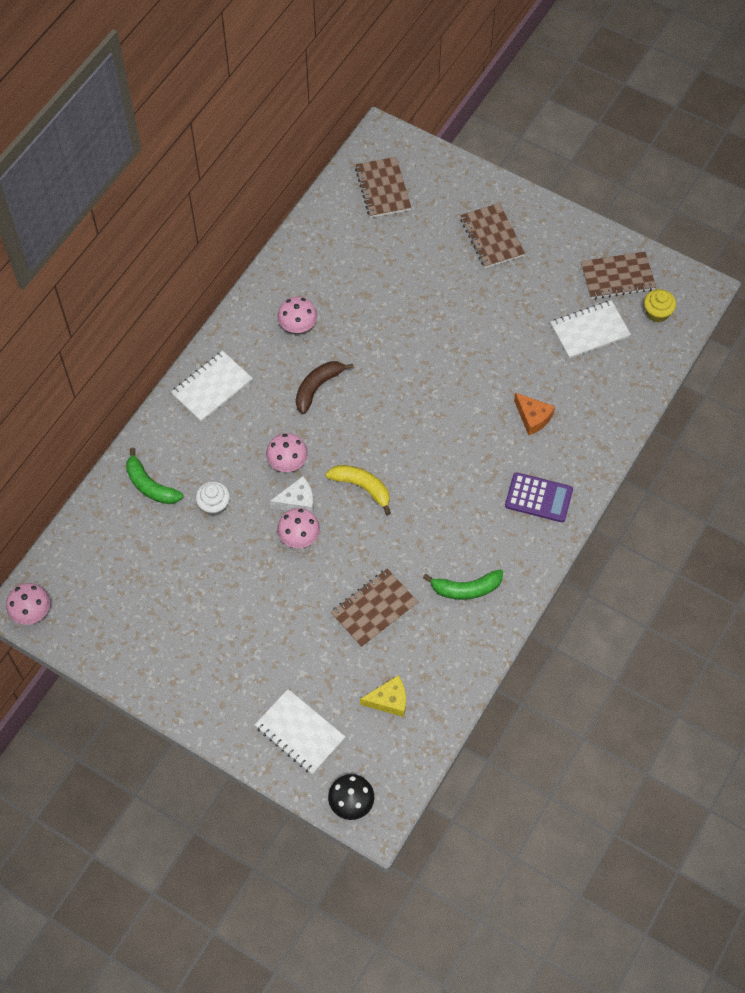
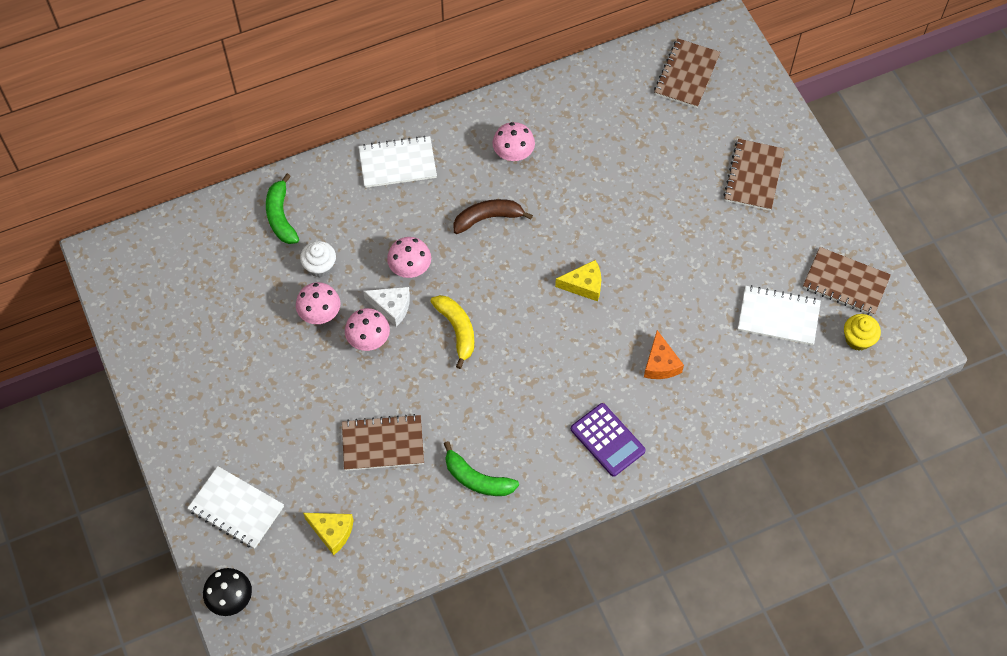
camera: 35 degrees right, 0 degrees up
pink mushroom [6,583,50,625] -> pink mushroom moved to [296,282,340,324]
white notebook [255,689,345,774] -> white notebook turned 45 degrees counterclockwise [187,466,284,549]
none -> yellow cheese [555,260,601,301]

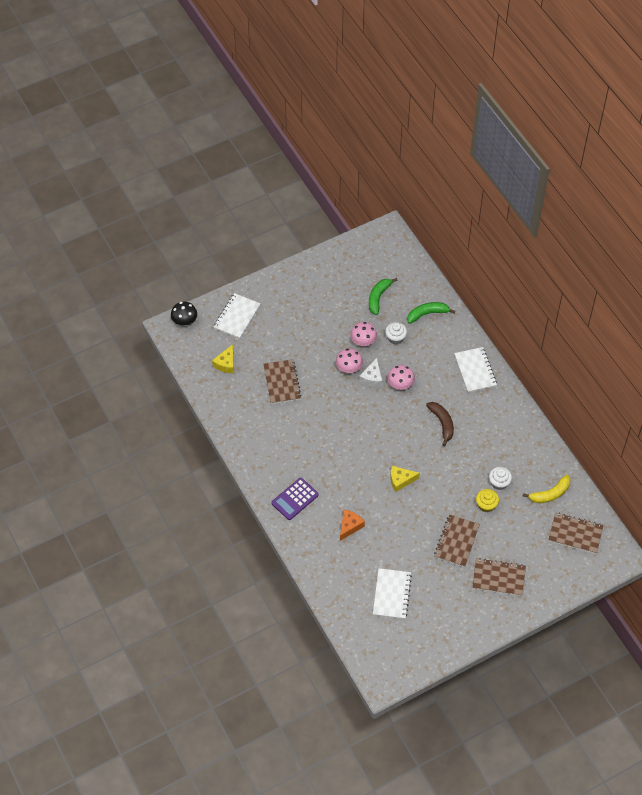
camera: 85 degrees right, 5 degrees down
yellow banana [430,295,474,369] -> yellow banana moved to [523,474,571,503]
green banana [444,441,519,496] -> green banana moved to [369,278,398,315]
pink mushroom [493,122,535,161] -> none
yellow cheese [555,260,601,301] -> yellow cheese turned 90 degrees clockwise [391,466,420,492]
orange cheese [644,330,684,379] -> orange cheese turned 135 degrees clockwise [340,510,365,541]
brown notebook [803,247,891,316] -> brown notebook moved to [434,514,480,567]
yellow cupcake [844,314,881,351] -> yellow cupcake moved to [476,489,499,512]
none -> white cupcake [489,467,512,490]

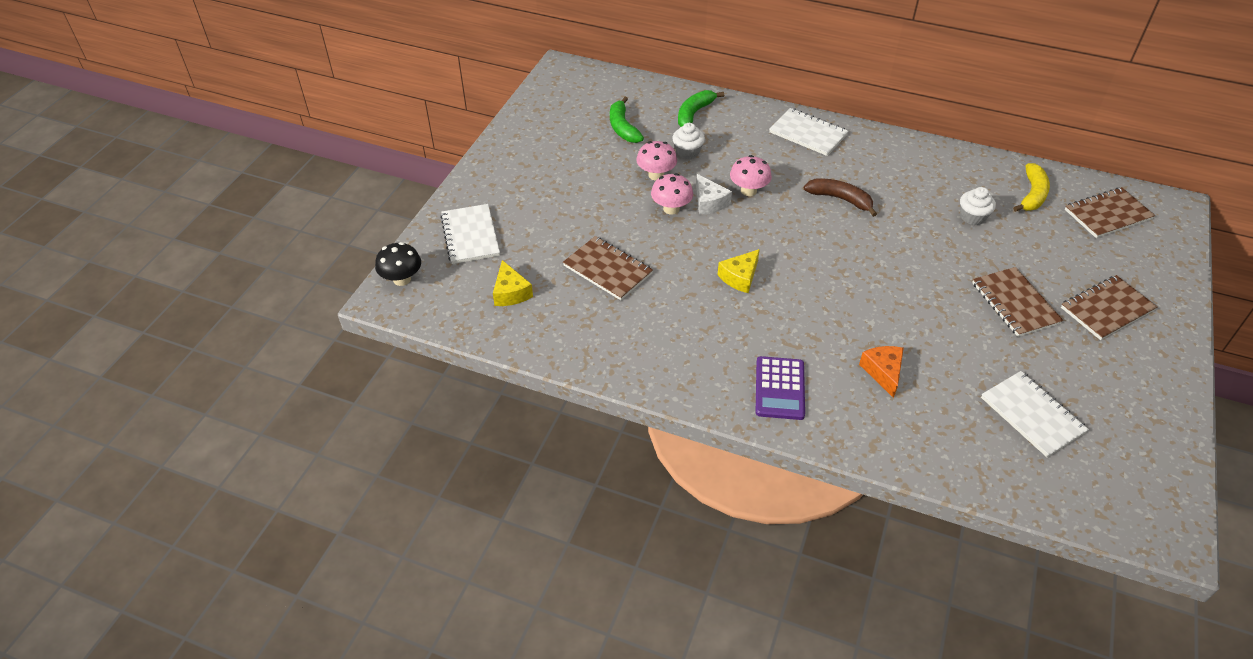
camera: 40 degrees left, 10 degrees down
yellow cheese [391,466,420,492] -> yellow cheese moved to [717,249,760,293]
yellow cupcake [476,489,499,512] -> none

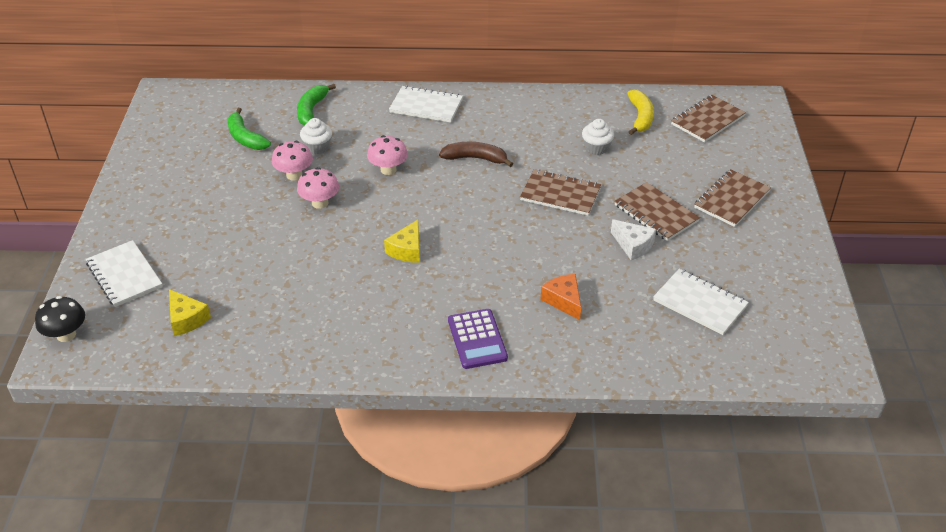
camera: 20 degrees left, 5 degrees down
brown notebook [563,236,653,300] -> brown notebook moved to [520,169,601,216]
white cheese [696,174,732,215] -> white cheese moved to [611,219,656,260]

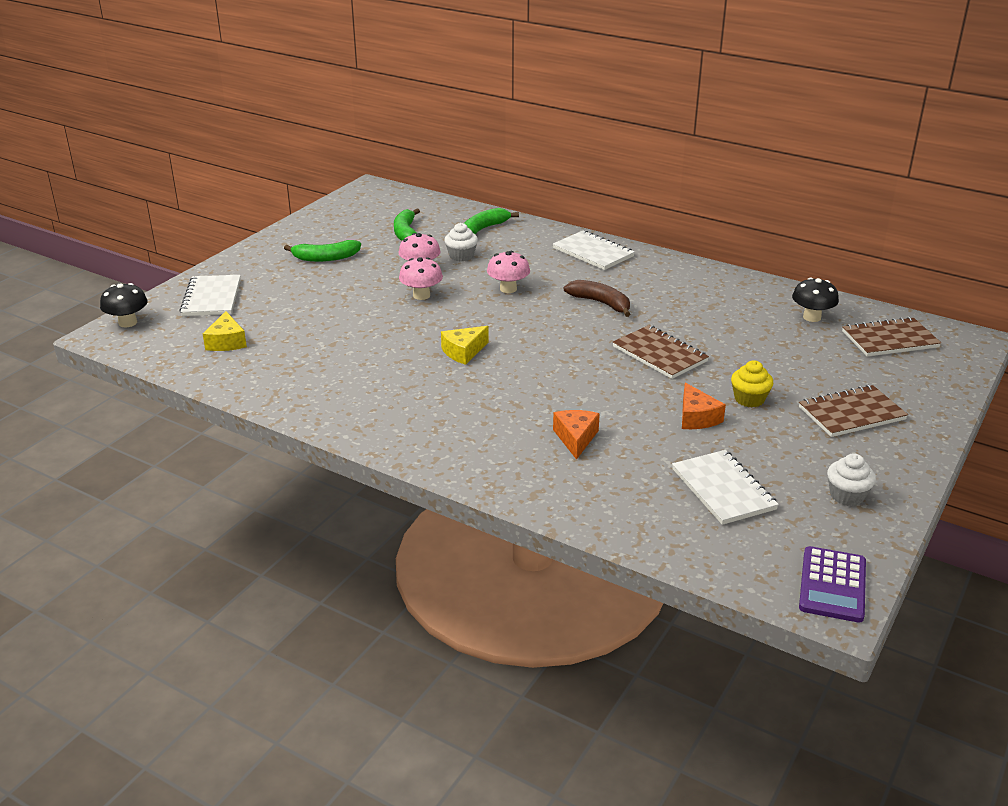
camera: 30 degrees right, 10 degrees down
purple calculator [448,309,508,369] -> purple calculator moved to [799,546,866,623]
white cupcake [582,119,614,155] -> white cupcake moved to [827,453,876,506]
white cheese [611,219,656,260] -> orange cheese [682,383,726,429]
brown notebook [614,182,700,241] -> yellow cupcake [731,360,774,407]
yellow banana [627,90,654,135] -> black mushroom [792,278,839,322]
none -> green banana [284,240,361,262]

